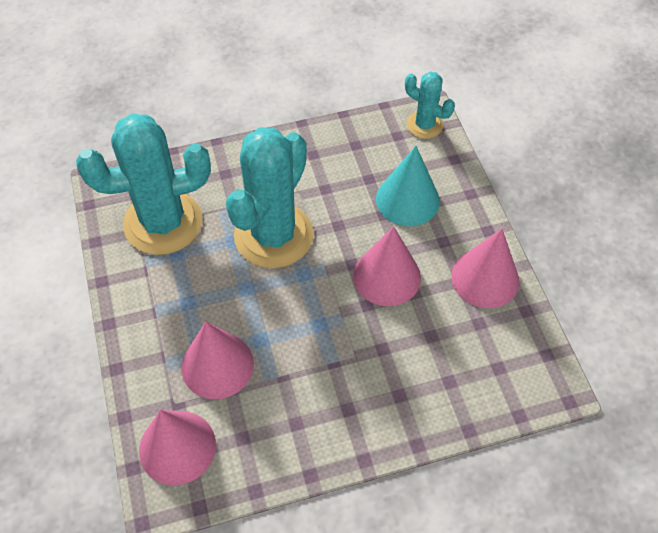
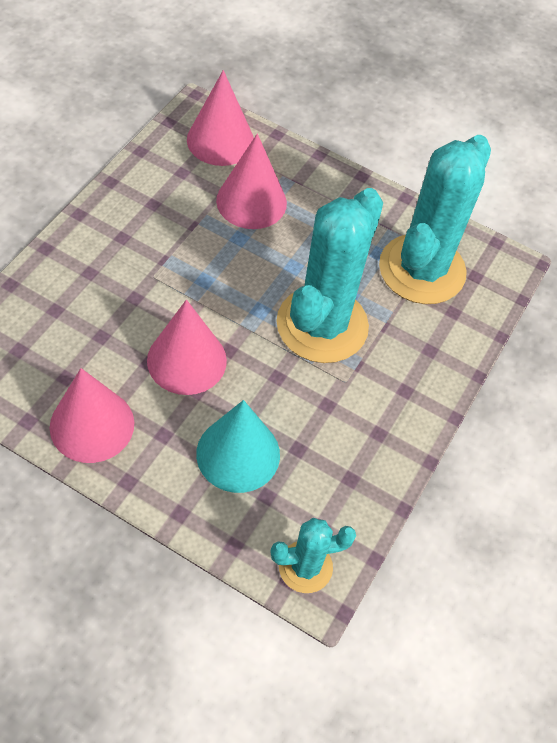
camera: 130 degrees right, 0 degrees up
turquoise cactus [226,127,314,268] -> turquoise cactus turned 45 degrees clockwise [276,188,383,363]

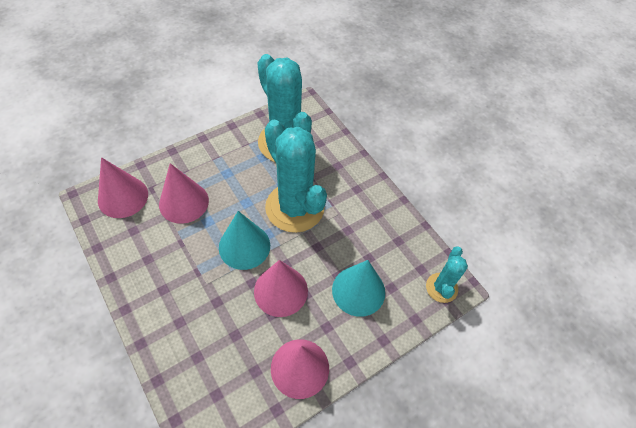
camera: 60 degrees left, 0 degrees up
none -> turquoise cone [219,211,270,270]

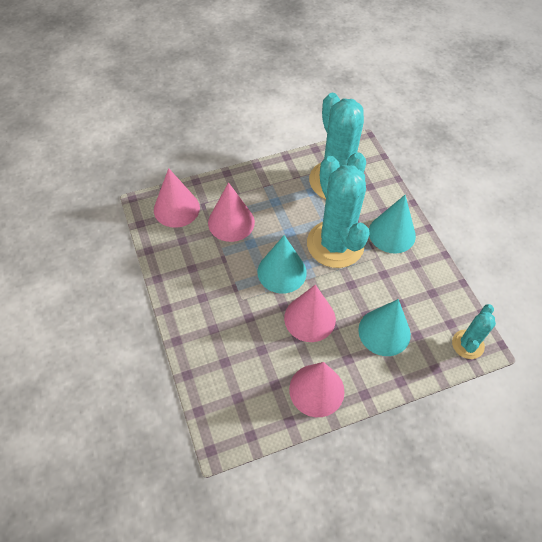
camera: 15 degrees right, 0 degrees up
none -> turquoise cone [369,195,416,254]

